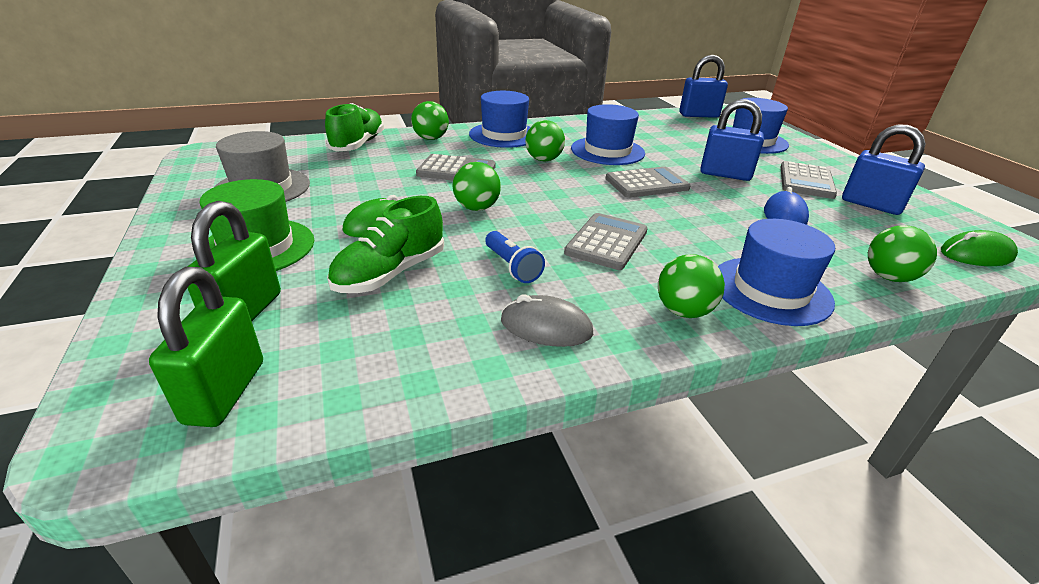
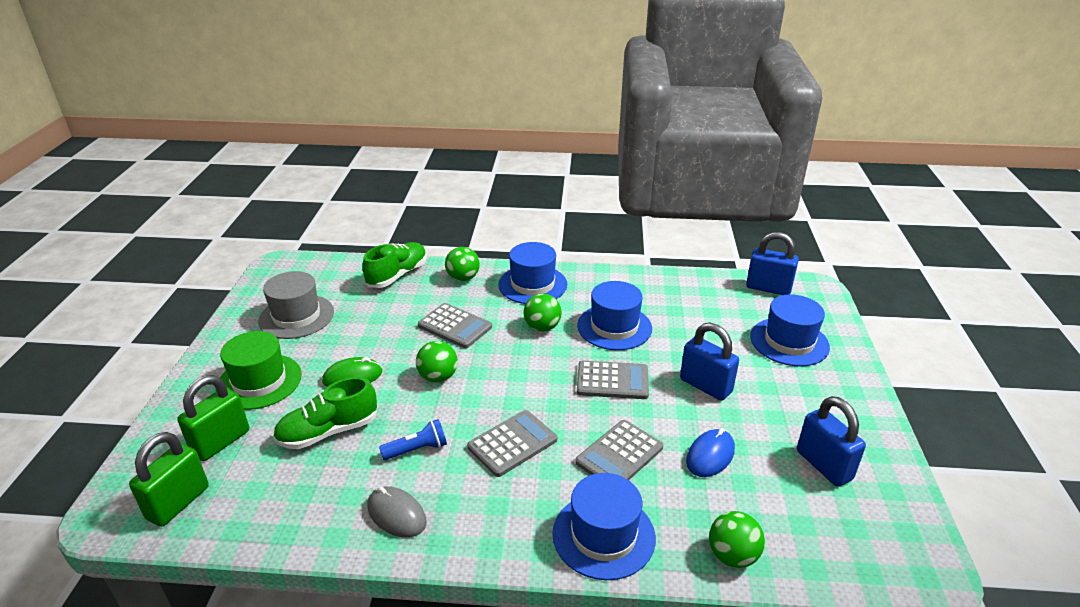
camera: 25 degrees right, 0 degrees up
blue flashlight [485,231,545,283] -> blue flashlight turned 105 degrees counterclockwise [379,419,447,460]
green ball [658,254,725,318] -> none
grey calculator [781,161,837,199] -> grey calculator moved to [575,420,663,480]
green mouse [941,230,1018,266] -> none

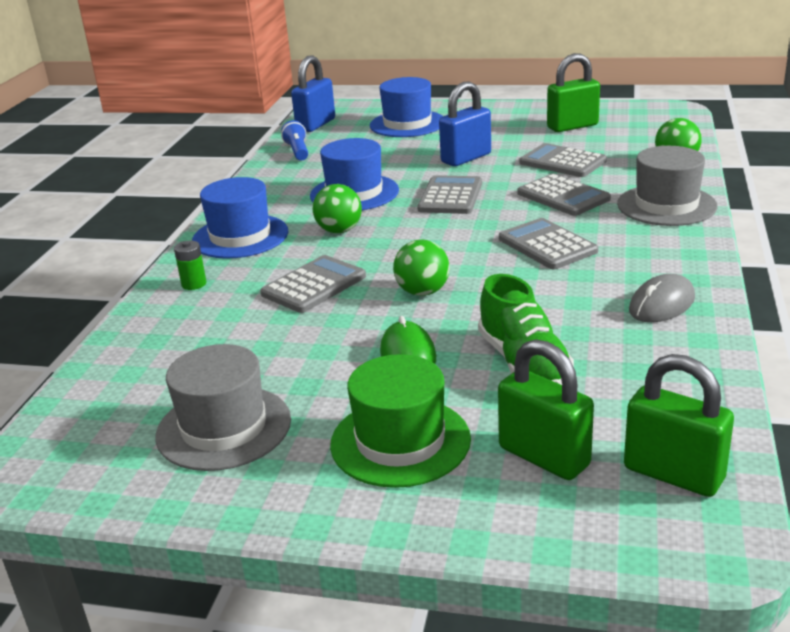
camera: 80 degrees left, 5 degrees down
green shoe [362,242,427,288] -> none
blue flashlight [379,419,447,460] -> blue flashlight moved to [281,120,308,160]
green ball [445,247,480,281] -> green battery [174,241,206,290]
blue hat [552,473,656,580] -> grey hat [617,146,718,226]
blue mouse [686,428,735,477] -> grey calculator [520,143,607,177]
blue padlock [797,396,866,487] -> green padlock [547,53,600,132]

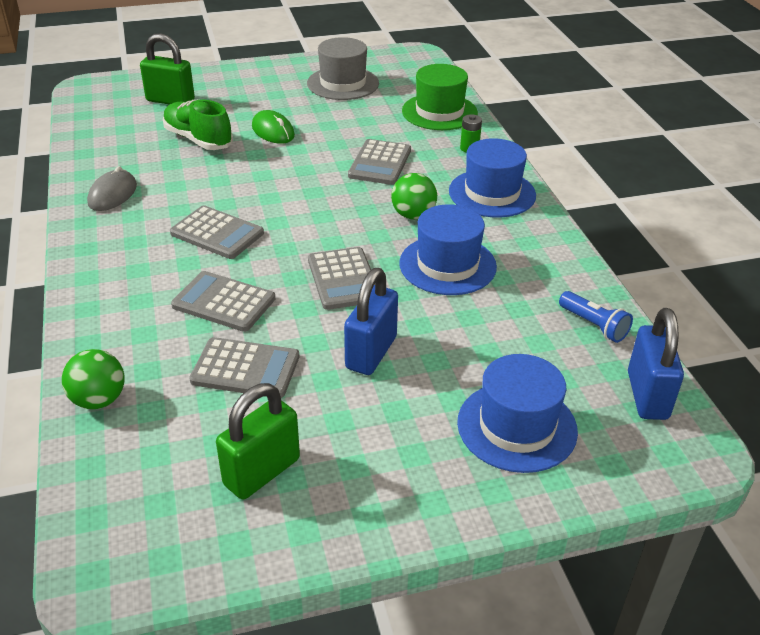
camera: 150 degrees right, 10 degrees up
green hat [330,354,471,488] -> green hat moved to [402,64,478,130]
green ball [393,239,450,296] -> none
grey hat [617,146,718,226] -> none
green padlock [624,354,734,497] -> none

